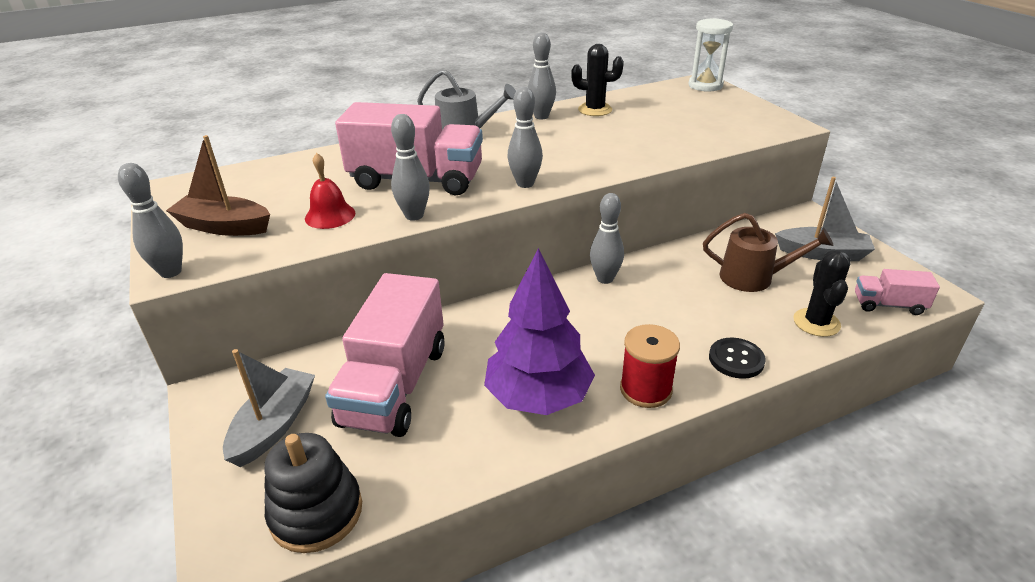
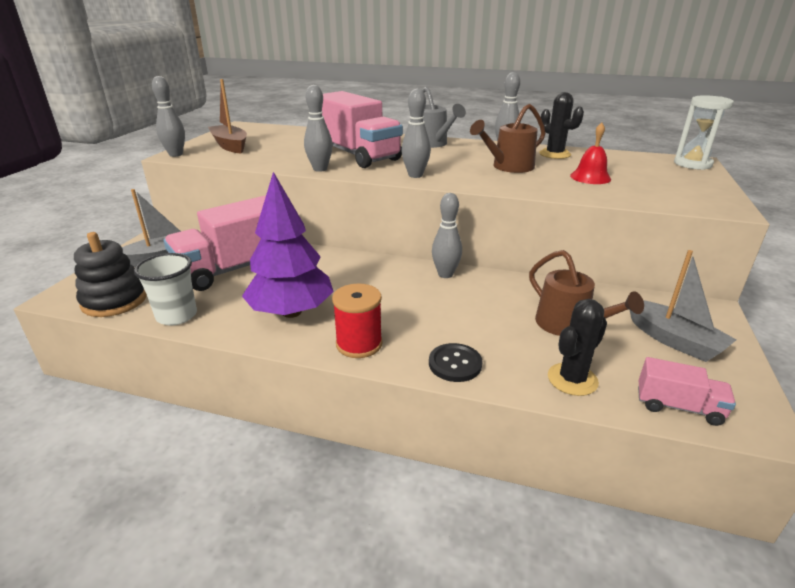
camera: 40 degrees right, 5 degrees down
red bell [305,153,356,229] -> red bell moved to [570,123,611,184]
pink truck [855,269,940,315] -> pink truck turned 150 degrees clockwise [638,357,736,426]
none -> white cup [134,253,197,326]
none -> brown watering can [470,104,545,173]

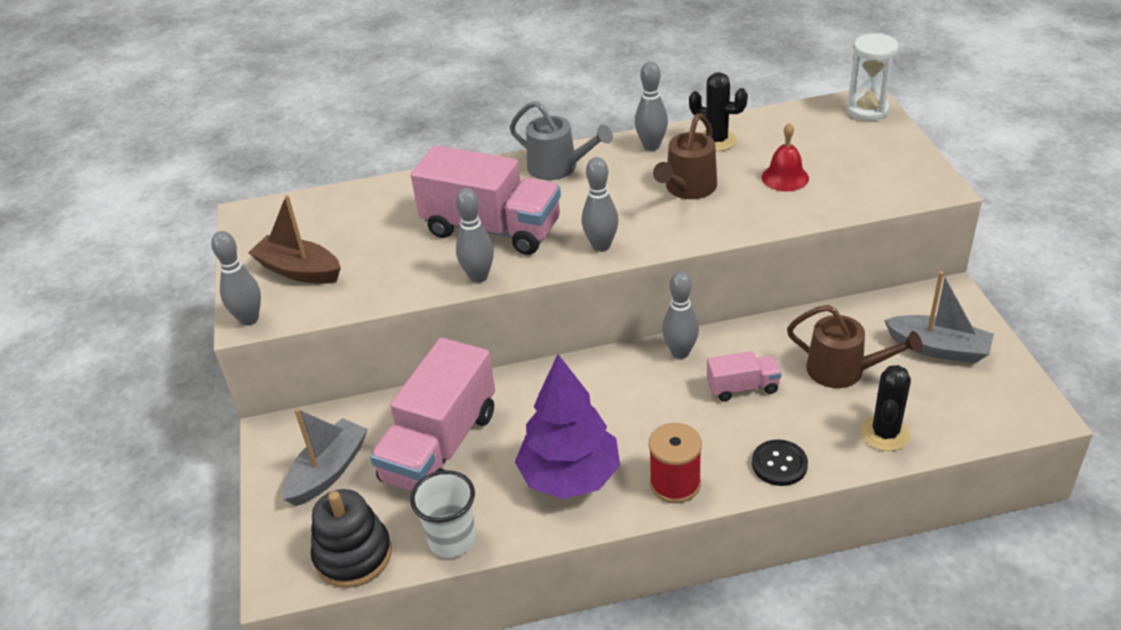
camera: 25 degrees left, 10 degrees up
pink truck [638,357,736,426] -> pink truck moved to [707,351,782,402]

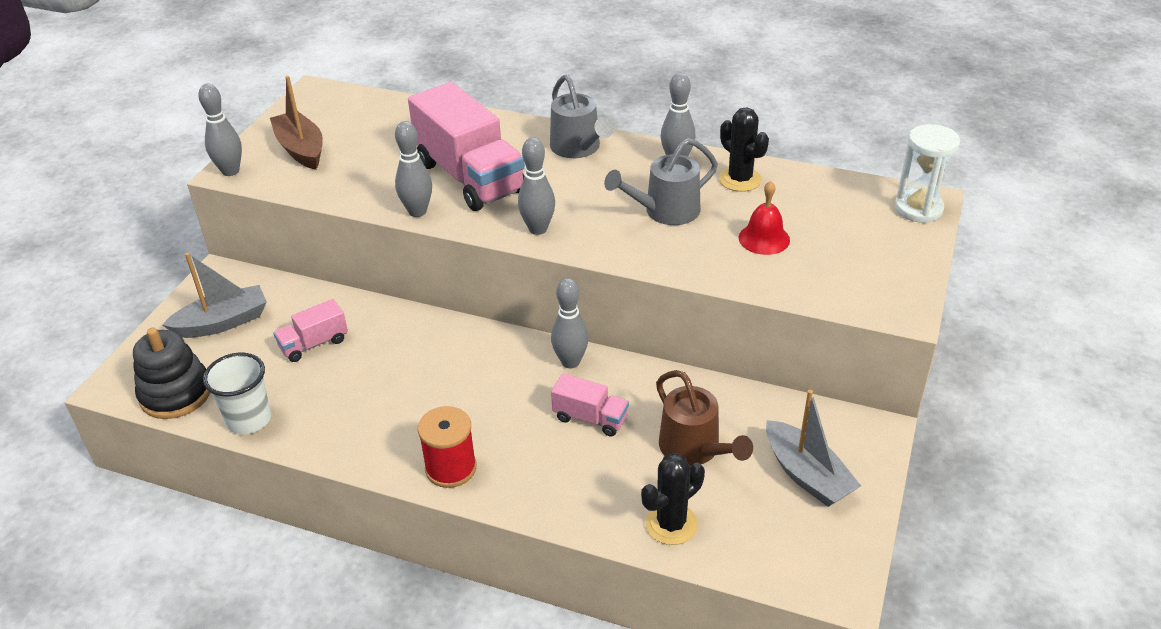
camera: 30 degrees right, 0 degrees up
pink truck [370,338,495,491] -> pink truck [273,299,348,362], size x0.48
purple tree [515,354,620,499] -> none
brown watering can [653,114,717,199] -> grey watering can [604,138,718,225]
black button [752,440,808,486] -> none

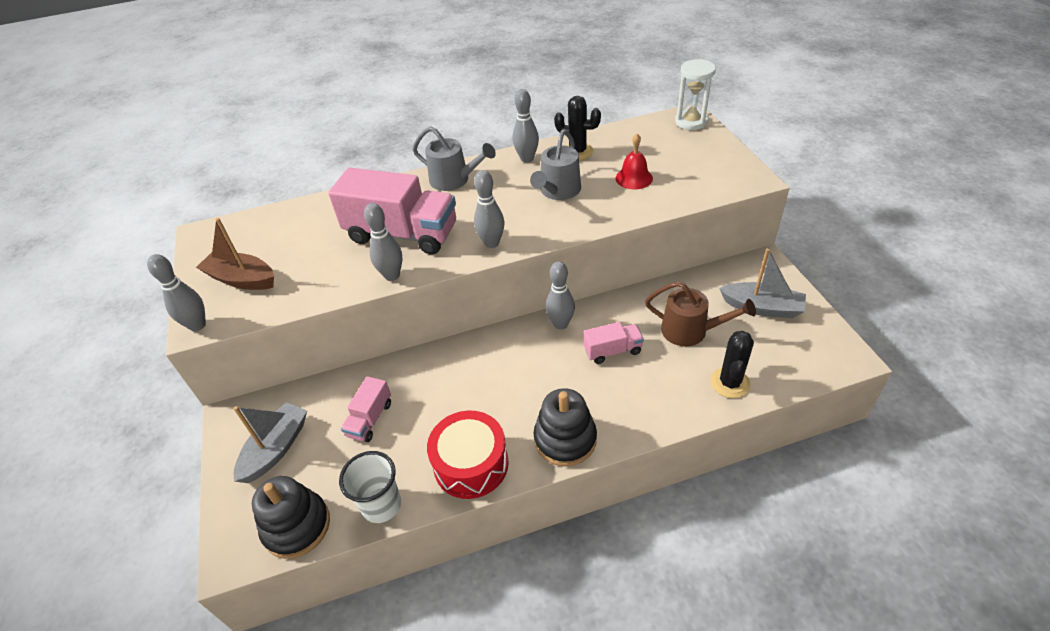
camera: 35 degrees left, 5 degrees up
red spool [418,406,477,488] -> black stacking toy [534,388,597,467]
none -> red drum [427,411,509,499]

